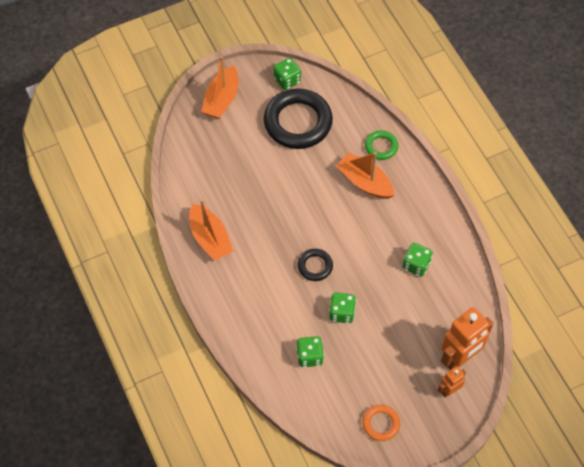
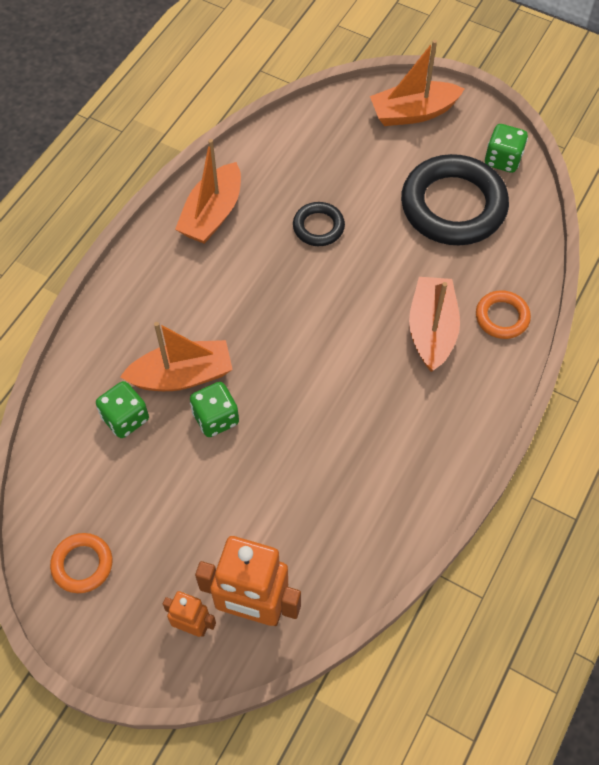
camera: 55 degrees right, 0 degrees up
black ring [298,249,333,281] -> black ring moved to [293,202,345,246]
green ring [365,130,398,160] -> orange ring [476,290,531,339]
green dice [402,243,433,277] -> none
none -> orange boat [120,322,233,391]

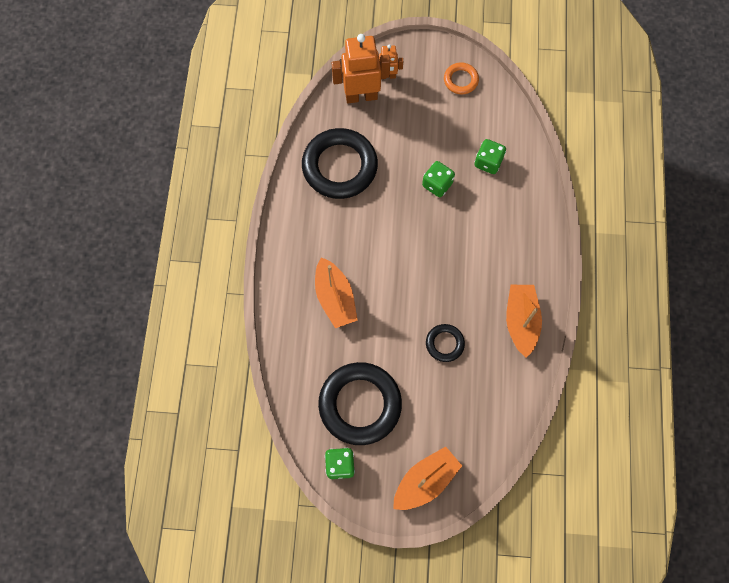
camera: 155 degrees right, 10 degrees up
orange boat [120,322,233,391] -> none
orange ring [476,290,531,339] -> none
none -> black ring [302,128,378,199]

